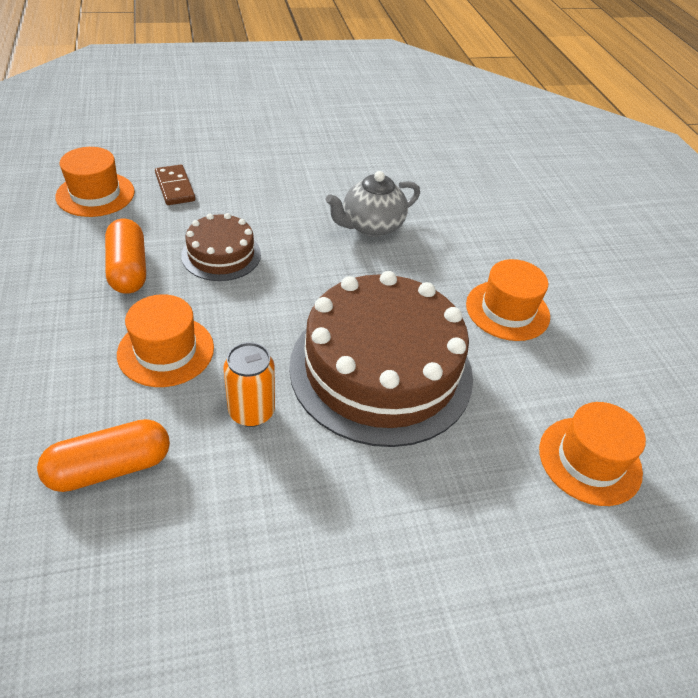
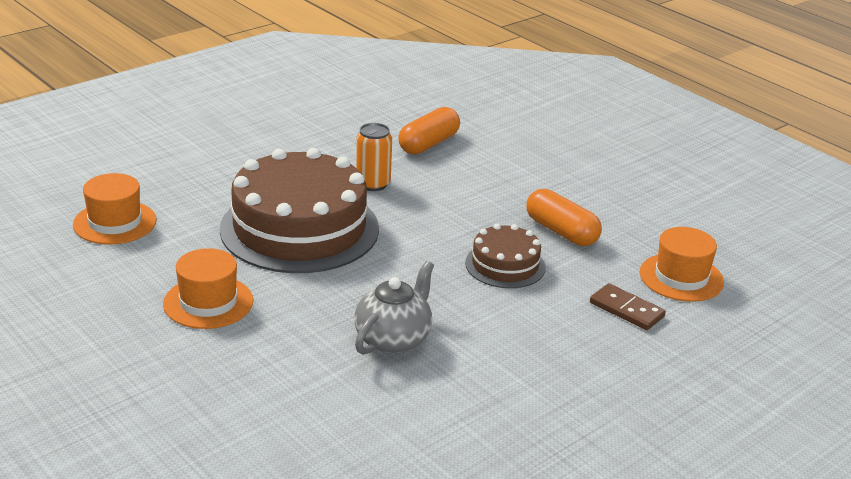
camera: 155 degrees right, 15 degrees down
orange hat [117,294,214,387] -> none

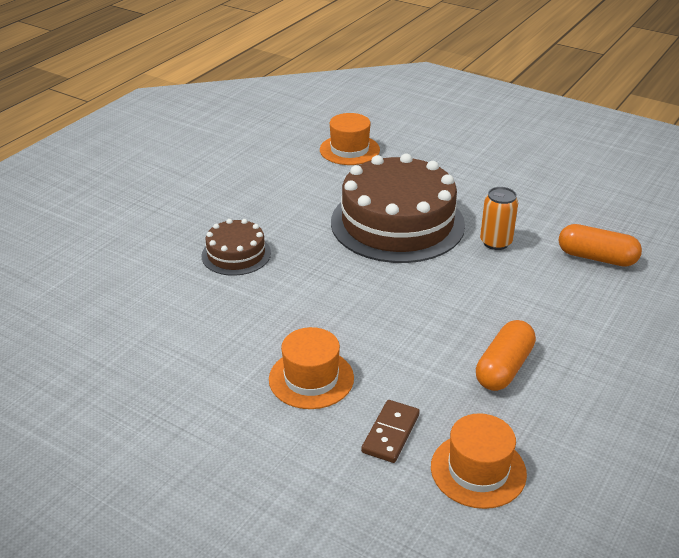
camera: 75 degrees right, 5 degrees up
orange hat [163,248,253,329] -> orange hat moved to [269,327,354,409]
grey teapot [354,261,434,355] -> none
brown cake [465,224,546,288] -> brown cake moved to [202,219,271,276]

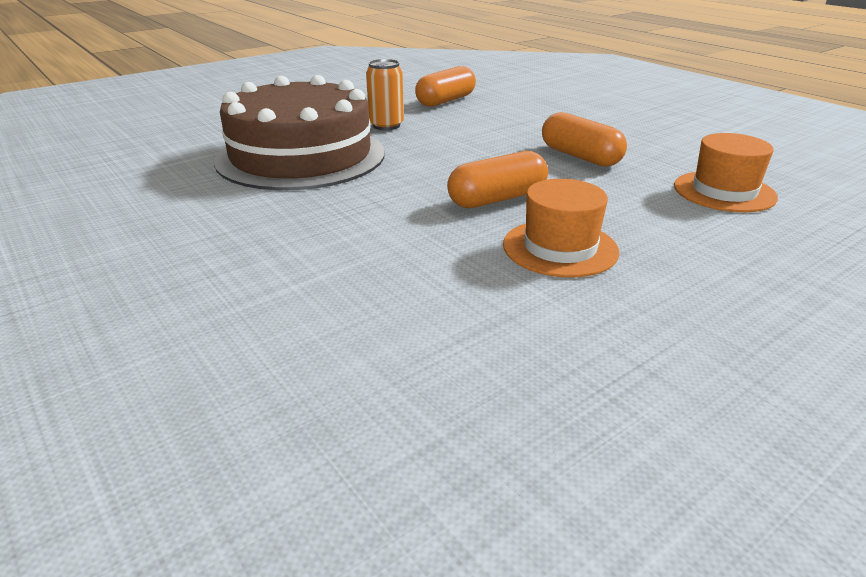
camera: 70 degrees left, 5 degrees down
brown cake [202,219,271,276] -> none
orange hat [320,113,380,165] -> none
brown domino [361,400,420,463] -> none
none -> orange capsule [447,151,548,208]

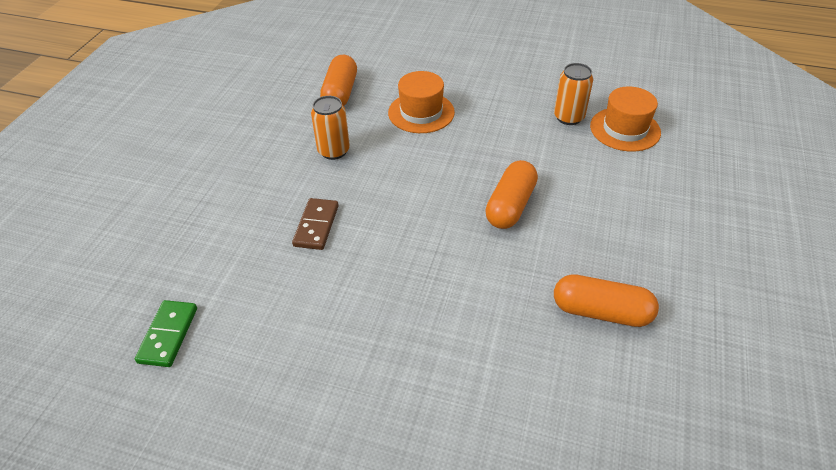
camera: 35 degrees left, 15 degrees up
brown cake [214,75,385,190] -> brown domino [292,198,339,250]
orange hat [503,179,619,278] -> orange hat moved to [388,71,455,133]
orange capsule [542,112,627,167] -> orange capsule moved to [554,274,659,327]
none -> green domino [135,300,197,367]
none -> orange can [554,63,593,125]

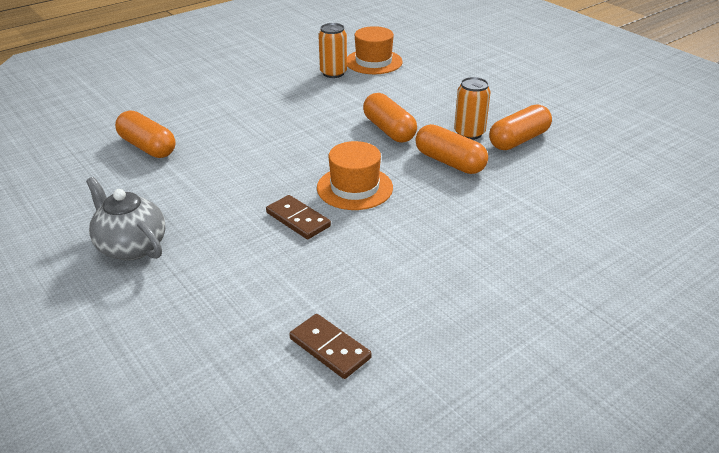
camera: 55 degrees left, 10 degrees down
green domino [135,300,197,367] -> brown domino [289,314,372,379]
orange can [311,96,350,160] -> orange can moved to [454,77,491,140]
orange hat [388,71,455,133] -> orange hat moved to [317,141,393,210]
none -> grey teapot [86,177,165,261]
none -> orange capsule [415,124,488,174]

